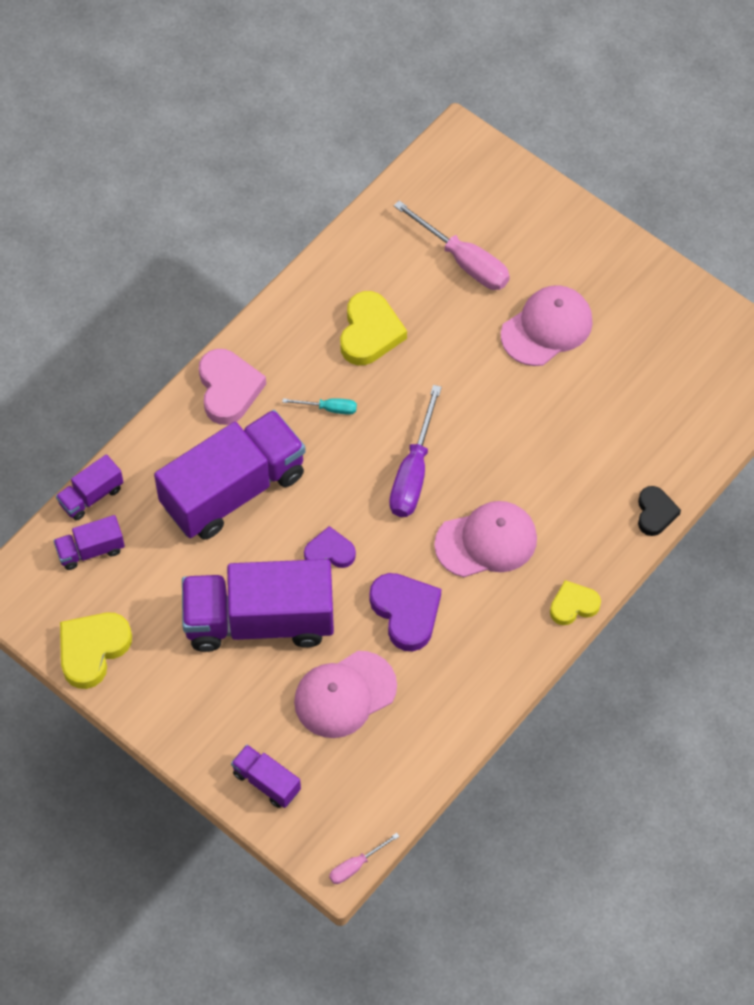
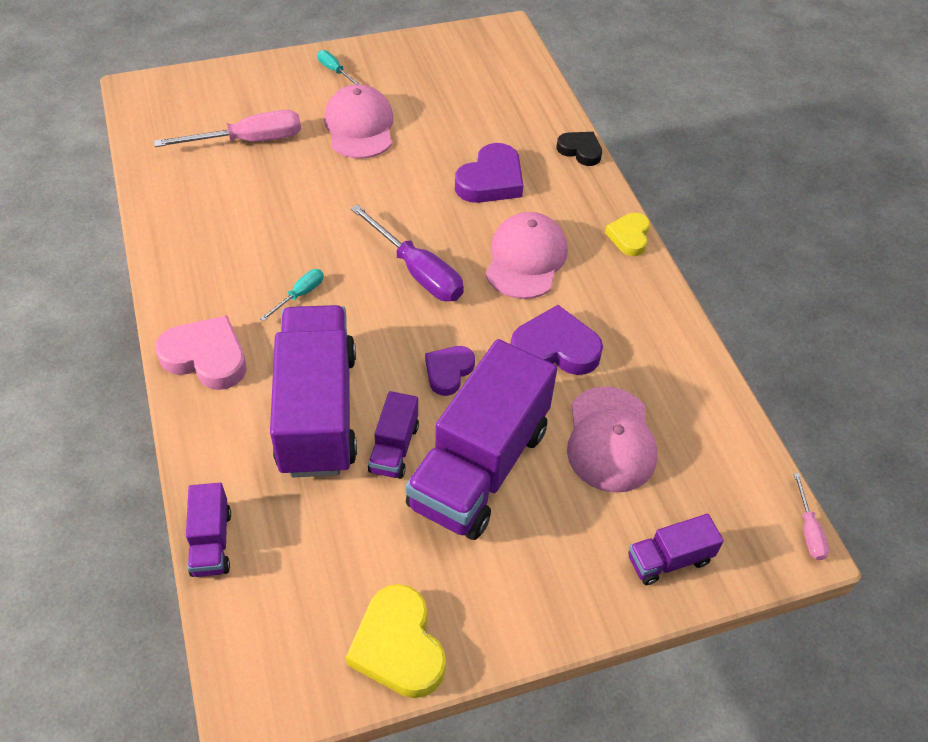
camera: 60 degrees left, 10 degrees down
purple truck [53,515,125,570] -> purple truck moved to [368,391,419,479]
yellow heart [340,291,407,365] -> none
none -> turquoise screwdriver [317,50,360,85]
none -> purple heart [455,143,523,203]

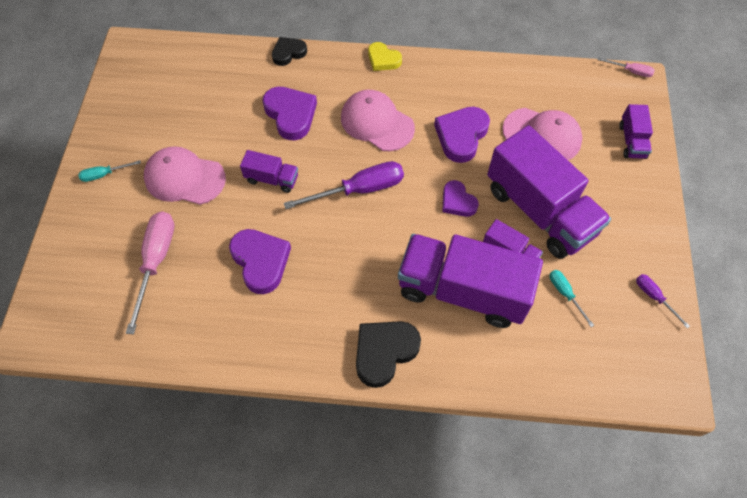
camera: 65 degrees left, 10 degrees up
pink heart [156,315,247,390] -> black heart [356,321,421,388]
purple truck [186,483,231,577] -> purple truck moved to [240,150,298,193]
turquoise screwdriver [260,269,324,321] -> turquoise screwdriver moved to [550,270,594,327]
yellow heart [346,584,446,698] -> purple screwdriver [636,274,690,328]
none -> purple heart [229,229,291,294]

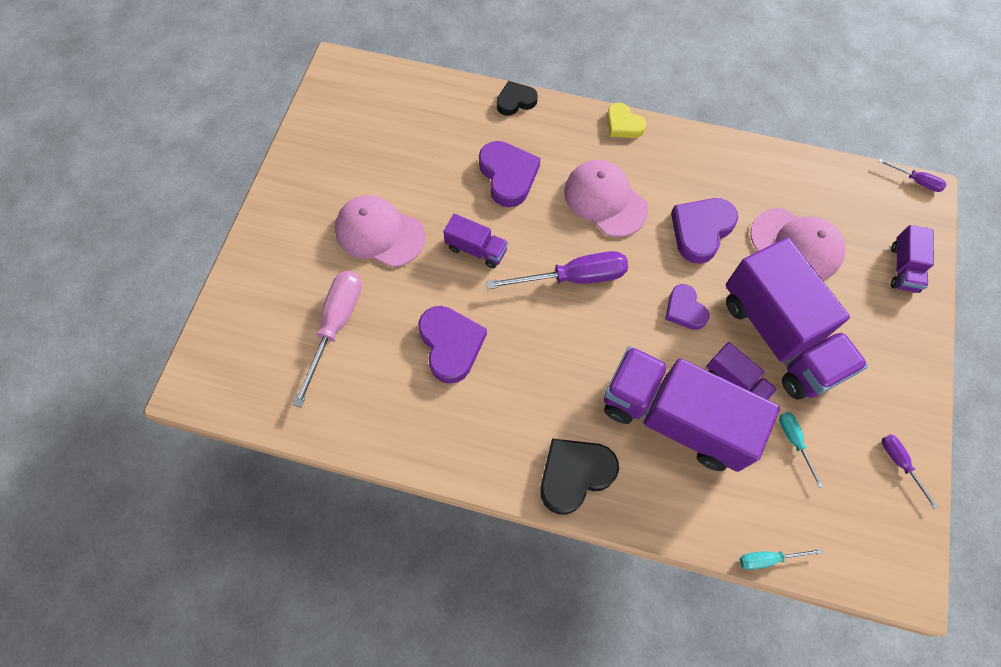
camera: 10 degrees right, 5 degrees up
turquoise screwdriver [78,160,141,182] -> turquoise screwdriver moved to [740,549,823,570]
pink screwdriver [598,57,655,77] -> purple screwdriver [878,159,947,192]

